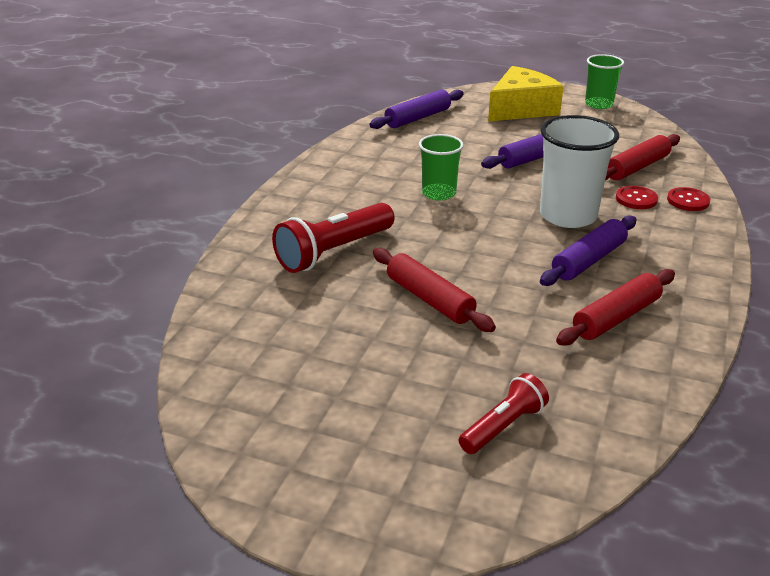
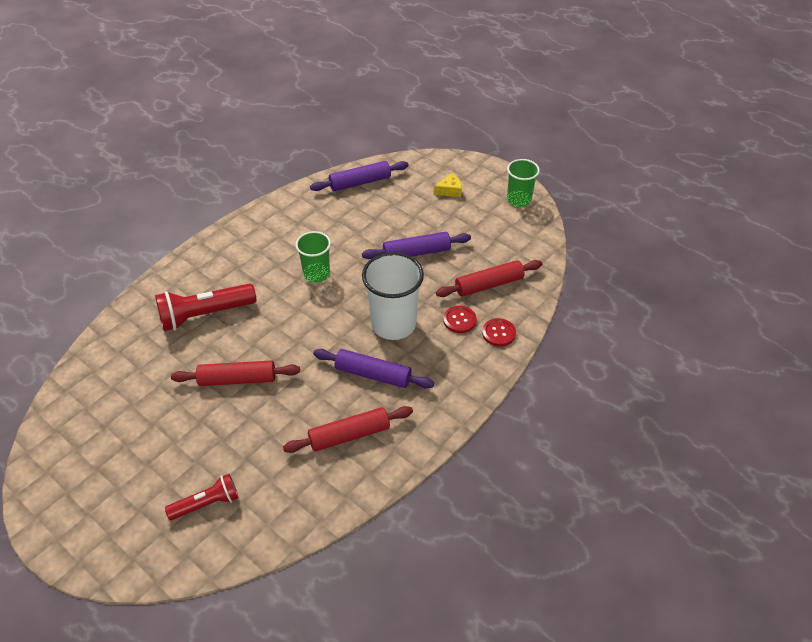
camera: 20 degrees right, 15 degrees up
red rolling pin [373,248,496,332] -> red rolling pin turned 75 degrees counterclockwise [171,360,300,386]
yellow cheese [488,66,564,121] -> yellow cheese [434,173,462,197], size x0.43
purple rolling pin [540,215,637,286] -> purple rolling pin turned 45 degrees clockwise [313,349,434,389]

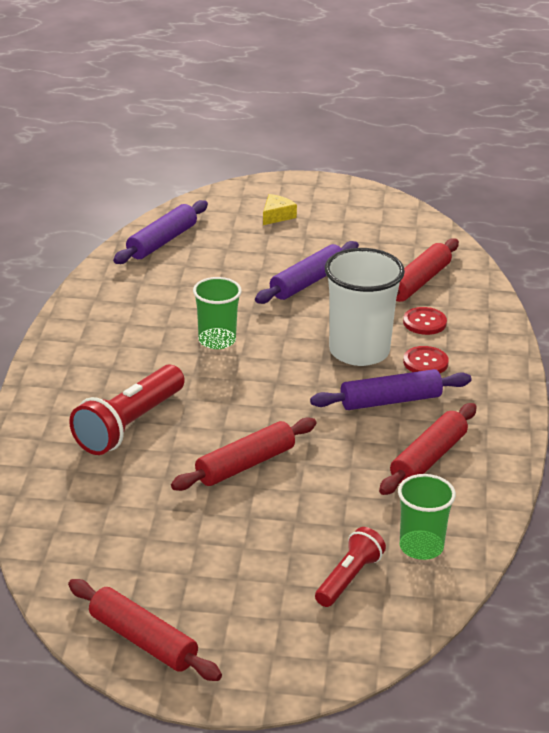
camera: 35 degrees left, 15 degrees down
red button [482,318,516,347] -> red button moved to [403,346,449,373]
green cup [507,159,540,207] -> green cup moved to [398,474,456,560]
none -> red rolling pin [68,579,222,681]

